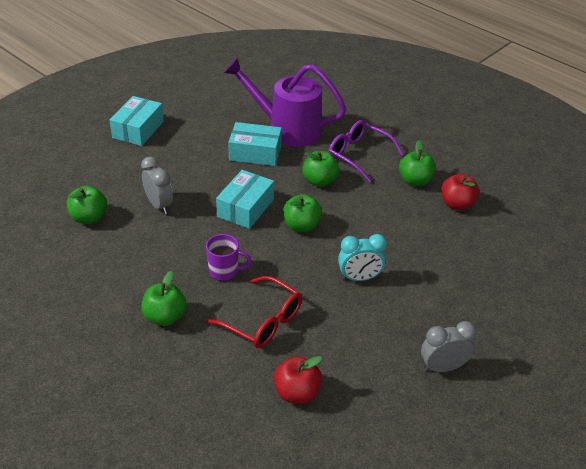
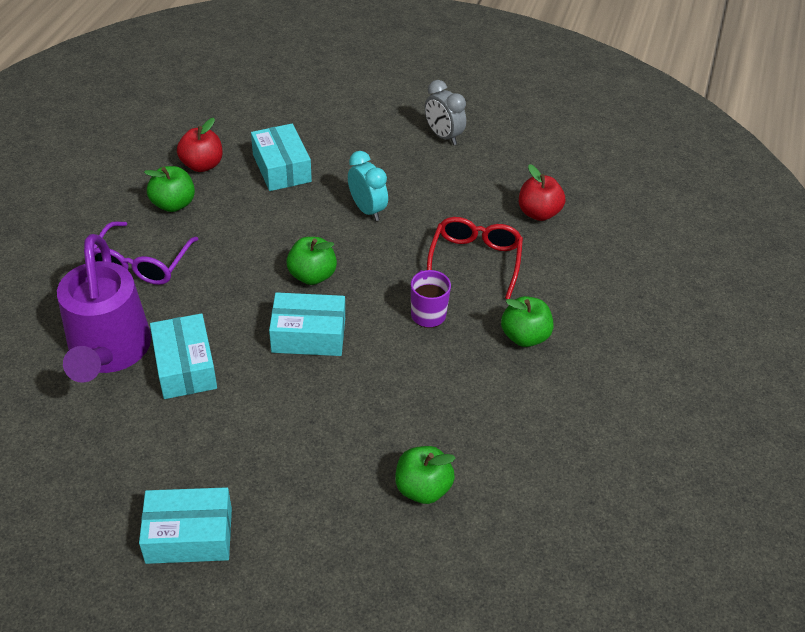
camera: 115 degrees left, 5 degrees up
grey clock [141,157,173,214] -> none
green apple [302,151,339,187] -> none
none -> turquoise box [251,123,312,191]

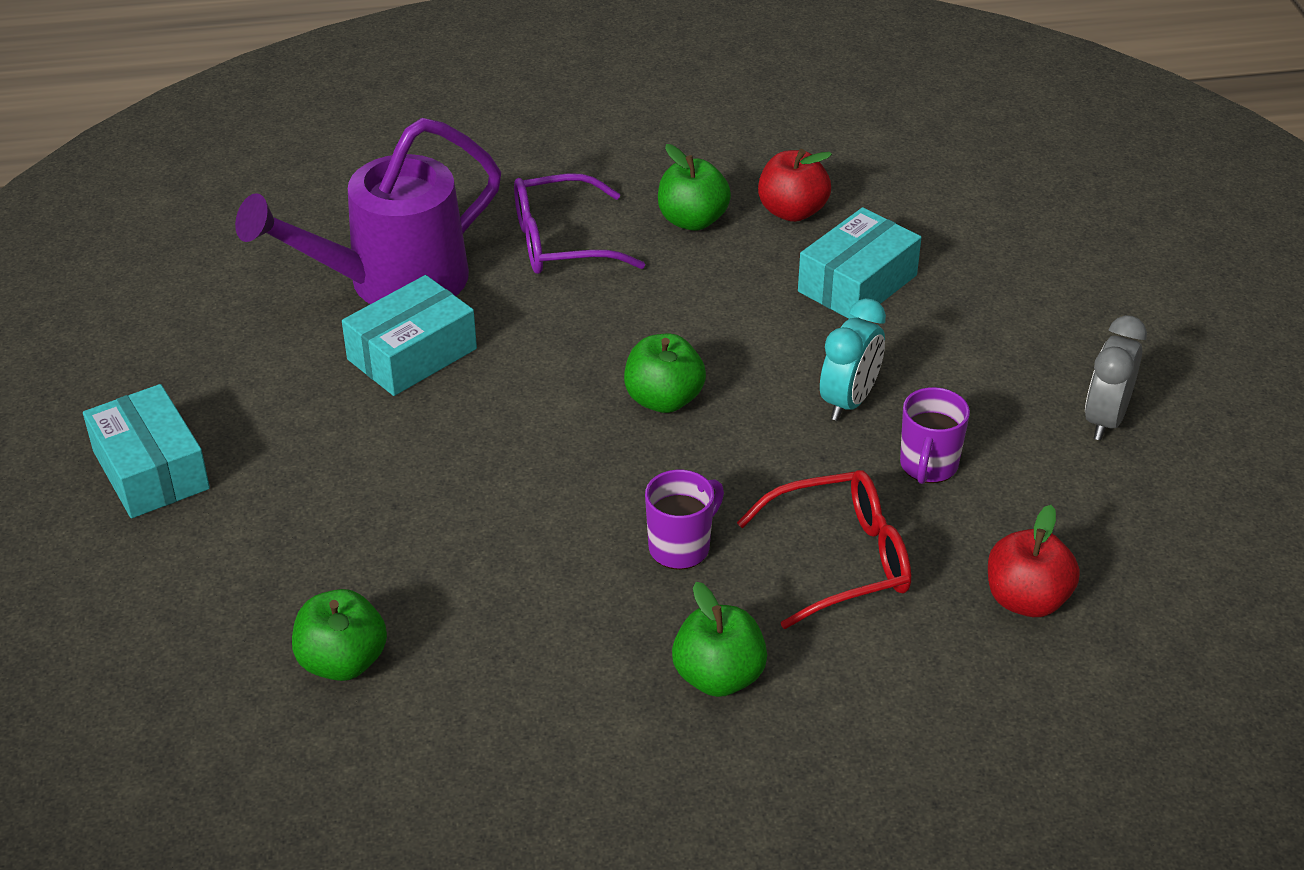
camera: 65 degrees right, 5 degrees down
turquoise box [269,292,345,356] -> none
none -> purple mug [900,387,970,484]

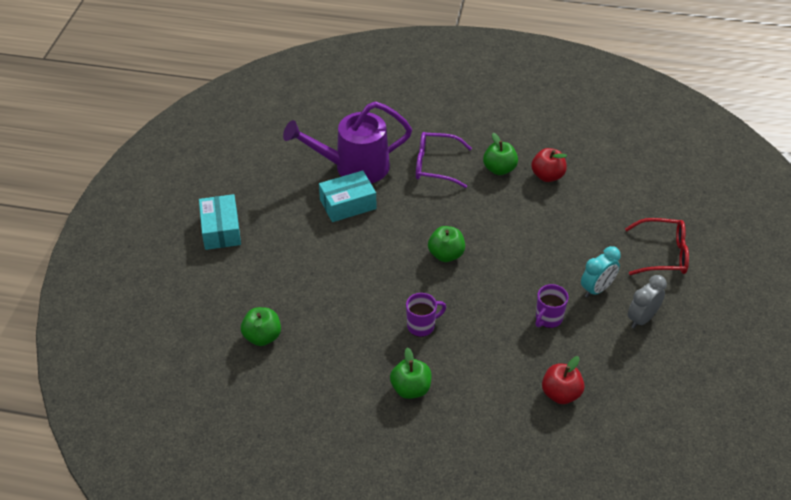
camera: 20 degrees right, 5 degrees up
red glasses [737,470,911,629] -> red glasses moved to [625,218,689,275]
turquoise box [798,207,921,319] -> none
turquoise clock [820,298,886,421] -> turquoise clock moved to [581,246,621,298]

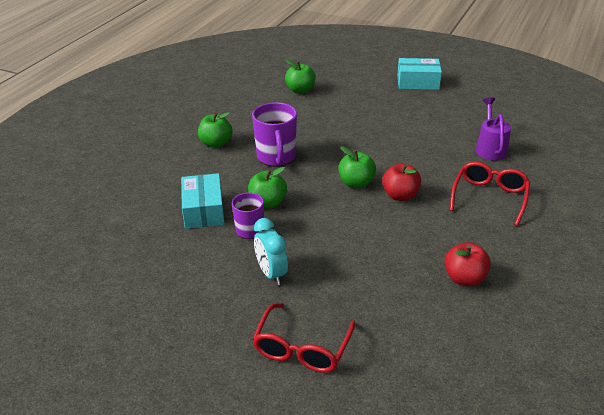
camera: 105 degrees right, 10 degrees down
purple watering can [283,102,412,183] -> purple watering can [476,97,511,161], size x0.58
turquoise box [319,170,377,222] -> turquoise box moved to [181,173,224,229]
purple mug [406,293,446,337] -> purple mug [252,102,297,167], size x1.58
purple glasses [416,132,472,188] -> red glasses [450,162,530,226]
green apple [483,133,518,175] -> green apple moved to [248,167,287,209]
red apple [542,356,584,404] -> red apple moved to [382,163,421,201]
grey clock [628,275,667,328] -> none

